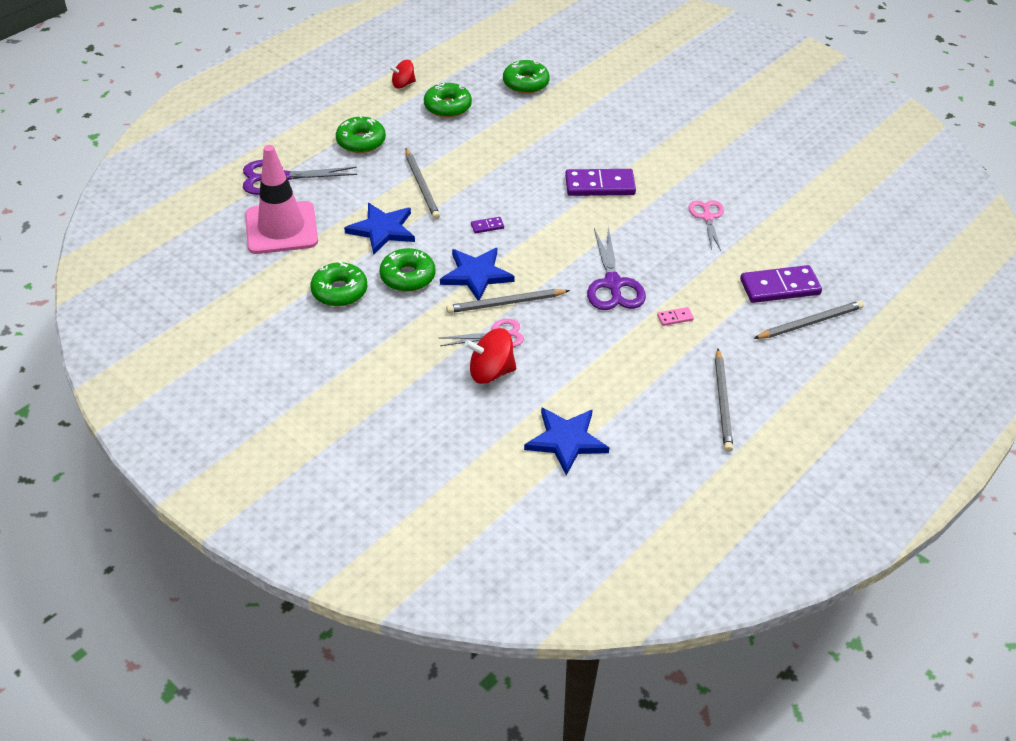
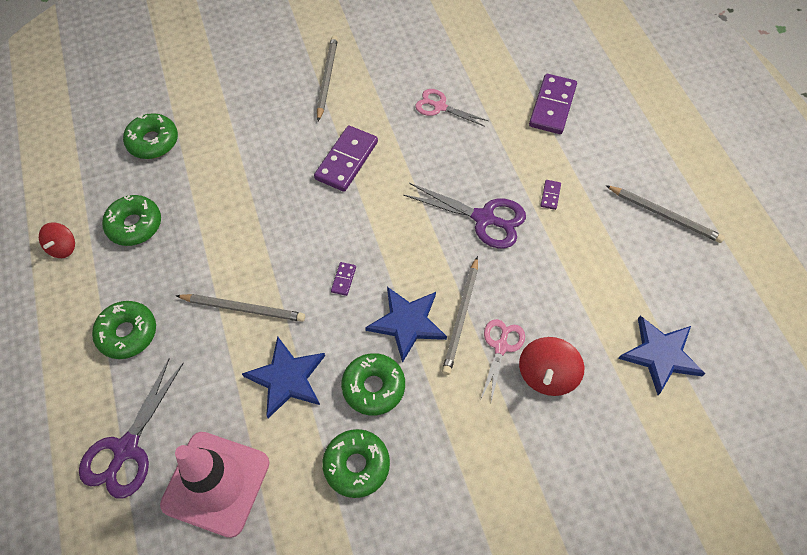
camera: 60 degrees left, 15 degrees up
pink domino [657,307,694,326] -> purple domino [540,180,561,210]
grey pencil [753,300,864,339] -> grey pencil moved to [317,36,338,121]

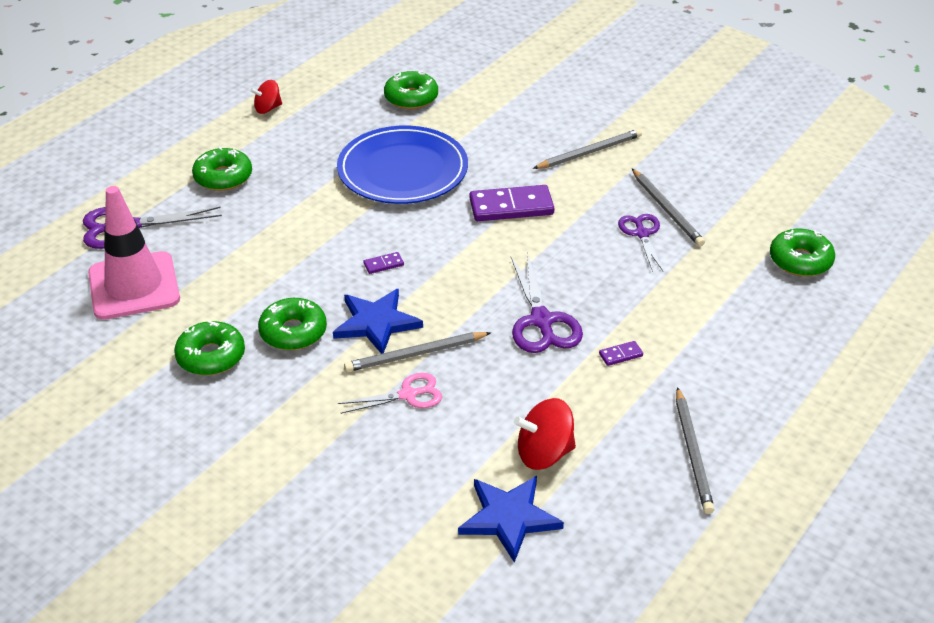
camera: 55 degrees right, 20 degrees down
green donut [102,195,161,246] -> green donut moved to [770,229,835,277]
grey pencil [176,294,305,322] -> grey pencil moved to [632,169,705,247]
blue star [242,337,325,418] -> none
pink scissors [415,89,488,127] -> purple scissors [618,214,663,272]
red spinning top [519,337,584,396] -> red spinning top moved to [514,398,576,470]
purple domino [529,74,577,134] -> none
none -> blue plate [337,126,468,204]

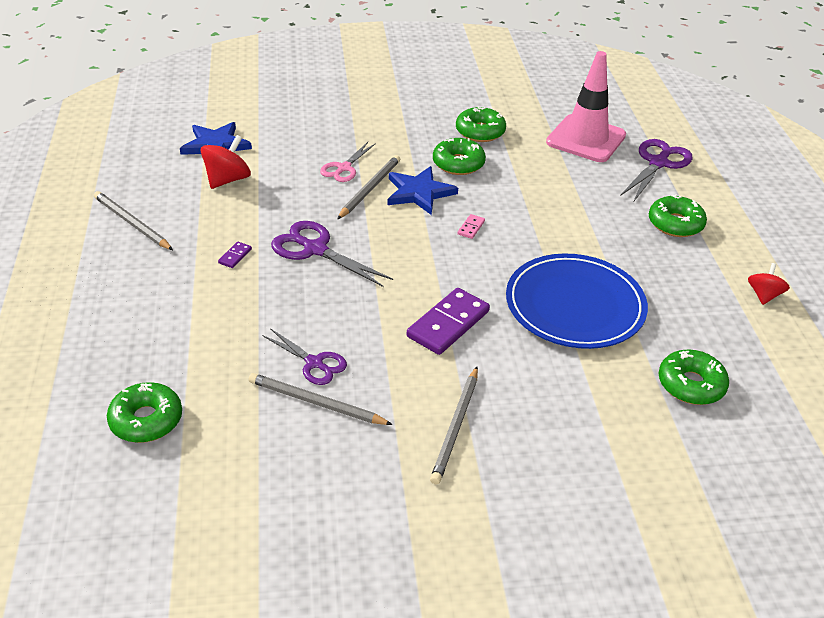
camera: 135 degrees right, 0 degrees up
purple domino [363,252,404,274] -> pink domino [457,214,485,239]

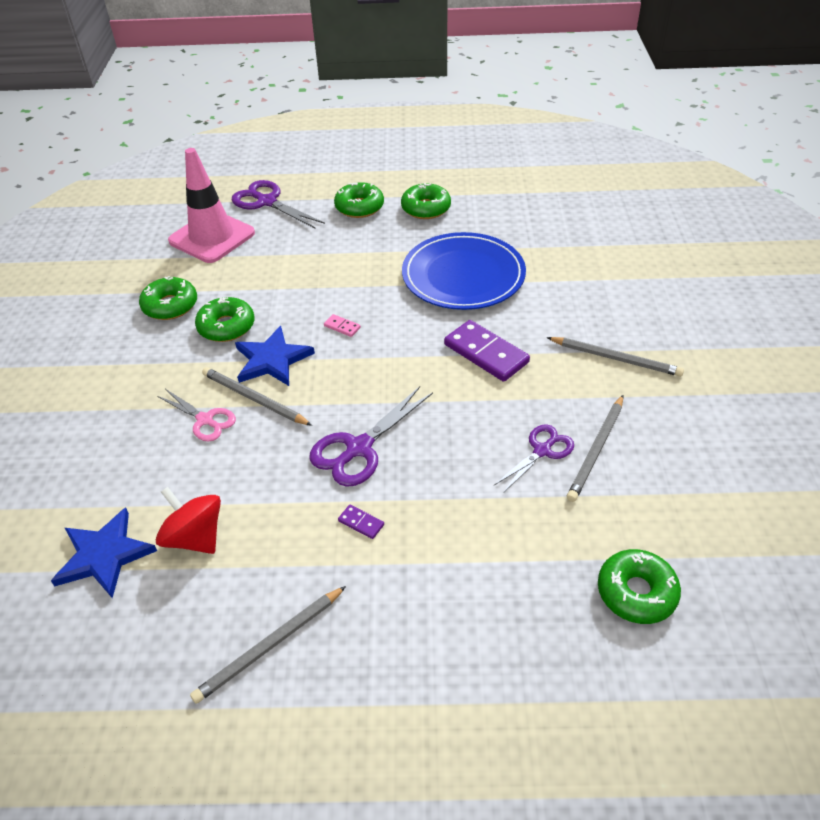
camera: 80 degrees left, 5 degrees up
green donut [659,350,729,405] -> green donut moved to [401,183,451,219]
red spinning top [748,263,790,305] -> none

